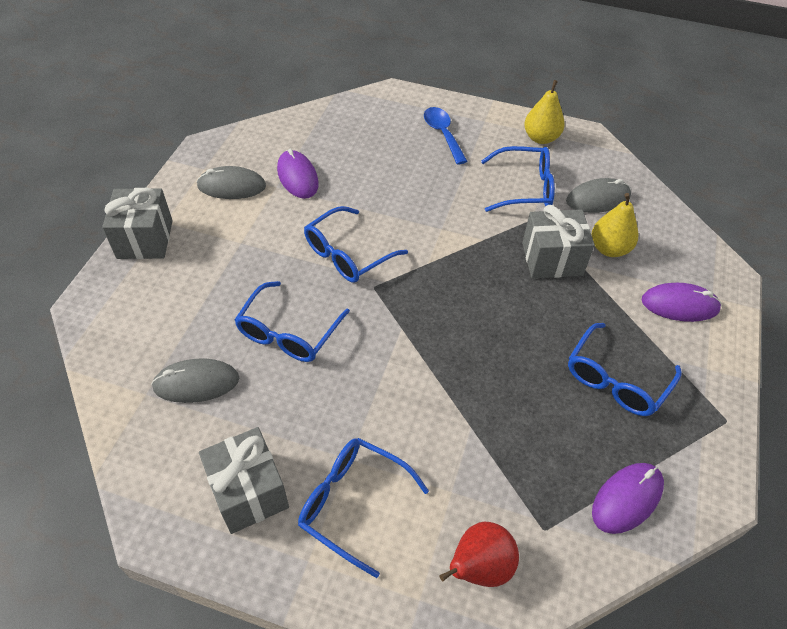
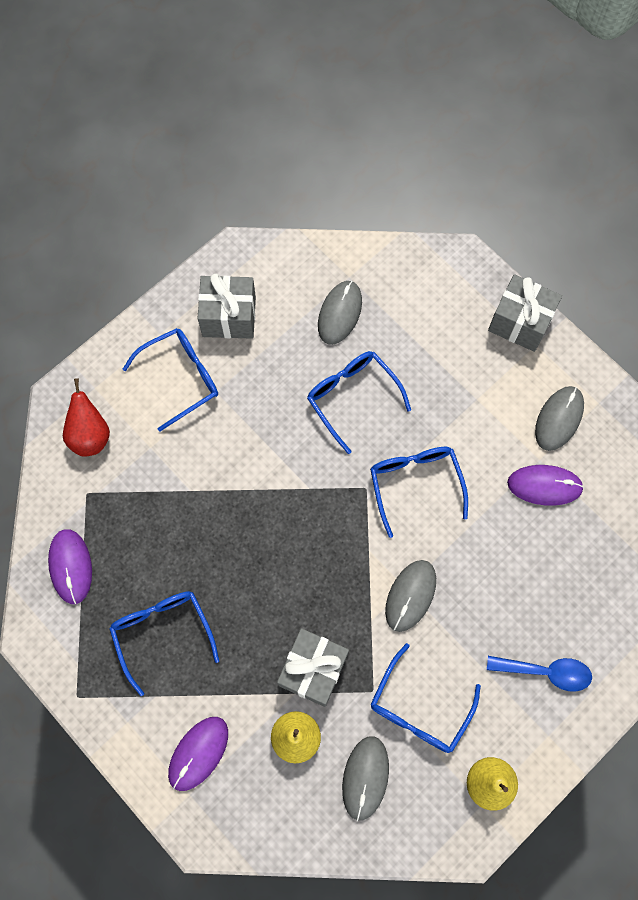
camera: 120 degrees right, 20 degrees up
none -> grey mouse [385,560,436,632]

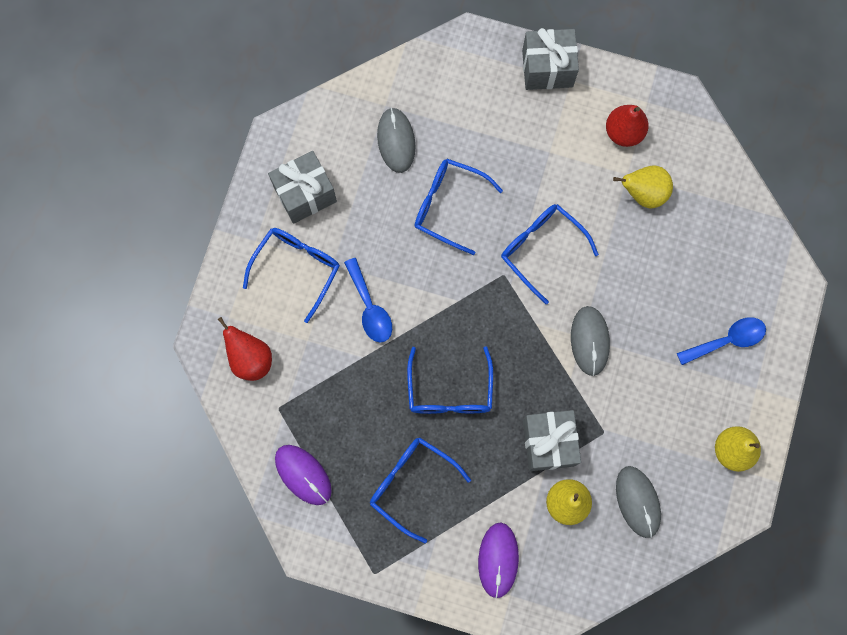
camera: 30 degrees left, 5 degrees up
blue glasses [370,643,481,753] -> blue glasses moved to [407,346,493,414]
purple mouse [507,465,584,506] -> yellow pear [613,166,673,208]
grey mouse [535,386,584,451] -> red pear [606,105,649,147]
none -> blue spoon [344,258,392,343]

